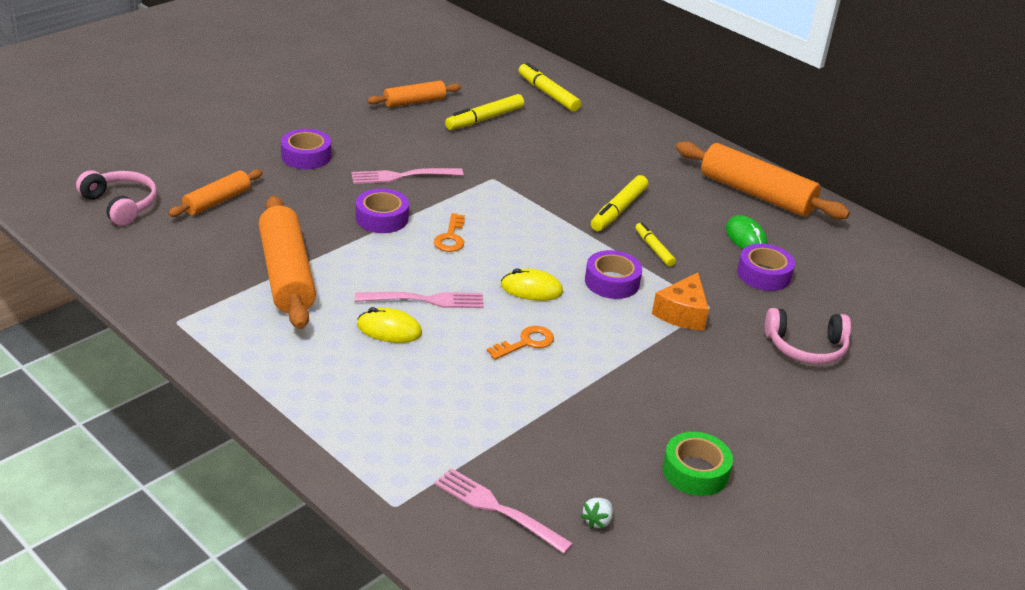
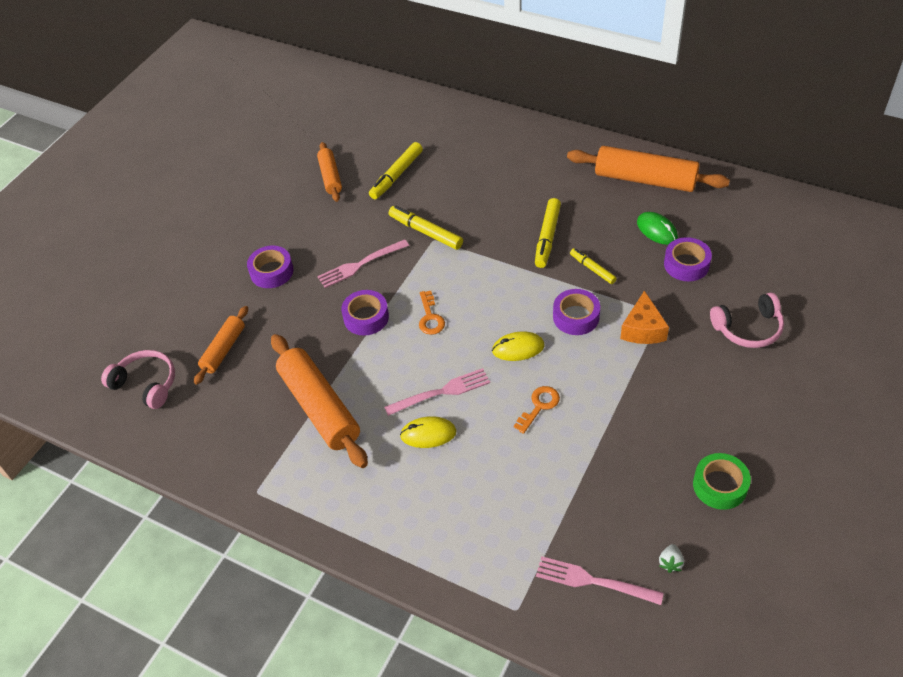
camera: 10 degrees left, 15 degrees up
orange rolling pin [367,81,461,107] -> orange rolling pin turned 60 degrees counterclockwise [317,142,342,202]
yellow marker [518,62,581,112] -> yellow marker moved to [389,206,463,250]

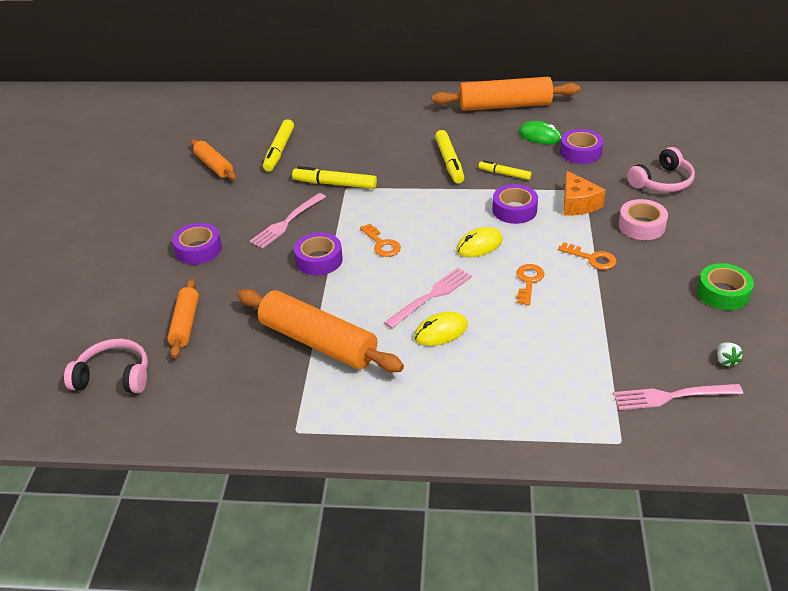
camera: 25 degrees left, 10 degrees down
none -> orange key [558,242,617,270]
none -> pink tape [618,199,668,240]

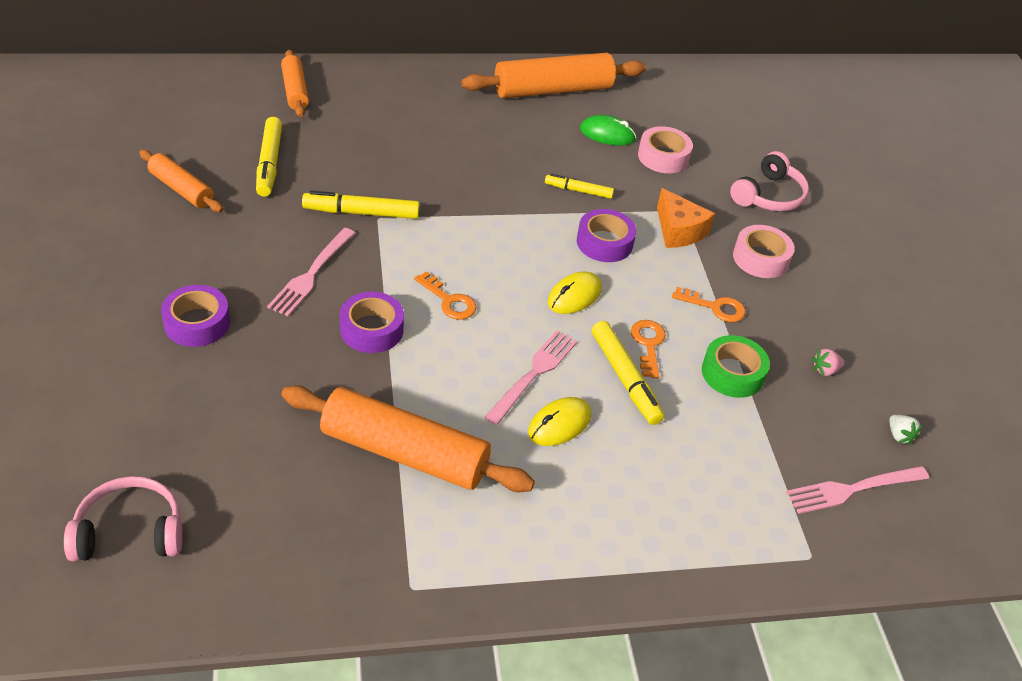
camera: 20 degrees left, 5 degrees up
orange rolling pin [167,279,199,358] -> orange rolling pin moved to [281,50,309,117]
yellow marker [435,130,464,184] -> yellow marker moved to [592,321,664,425]
purple tape [560,129,603,164] -> pink tape [638,126,693,173]
green tape [697,263,754,310] -> green tape moved to [702,335,770,398]
none -> pink strawberry [812,348,845,376]

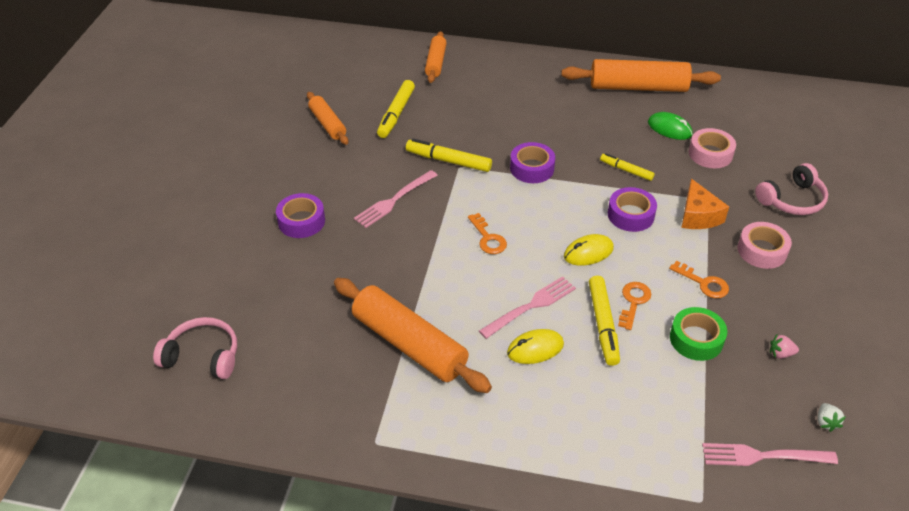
camera: 25 degrees right, 0 degrees up
purple tape [340,292,404,353] -> purple tape moved to [510,142,555,183]

